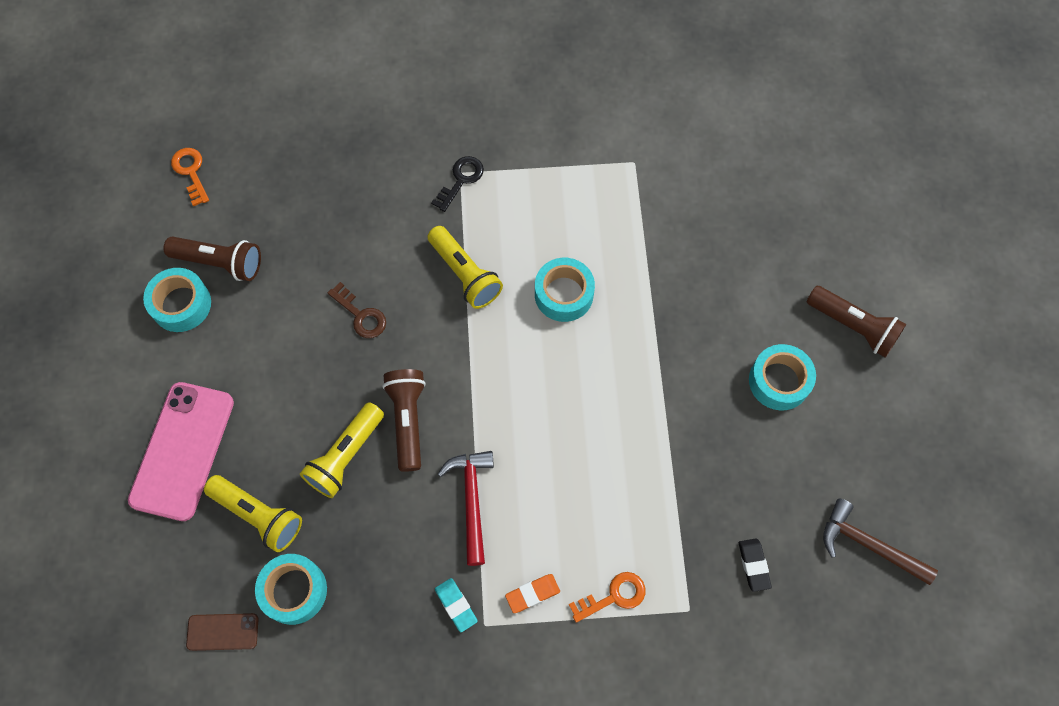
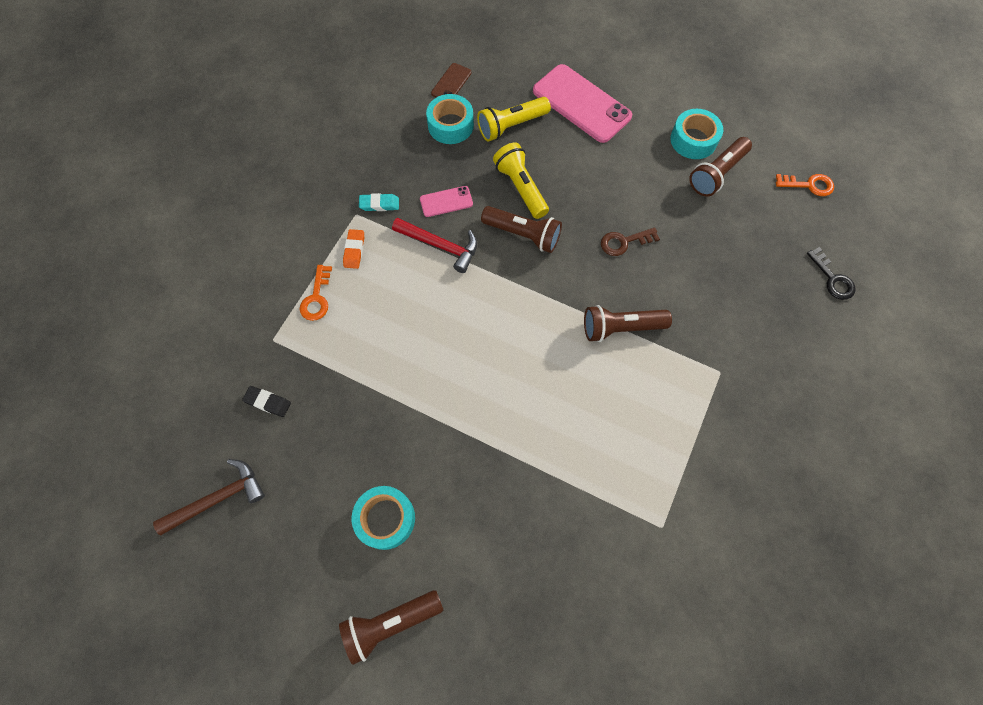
camera: 120 degrees right, 0 degrees up
yellow flashlight [427,226,503,309] -> brown flashlight [584,305,672,342]
black key [431,156,484,212] -> black key moved to [807,247,856,300]
turquoise tape [535,258,595,322] -> none
none -> pink phone [420,186,473,217]

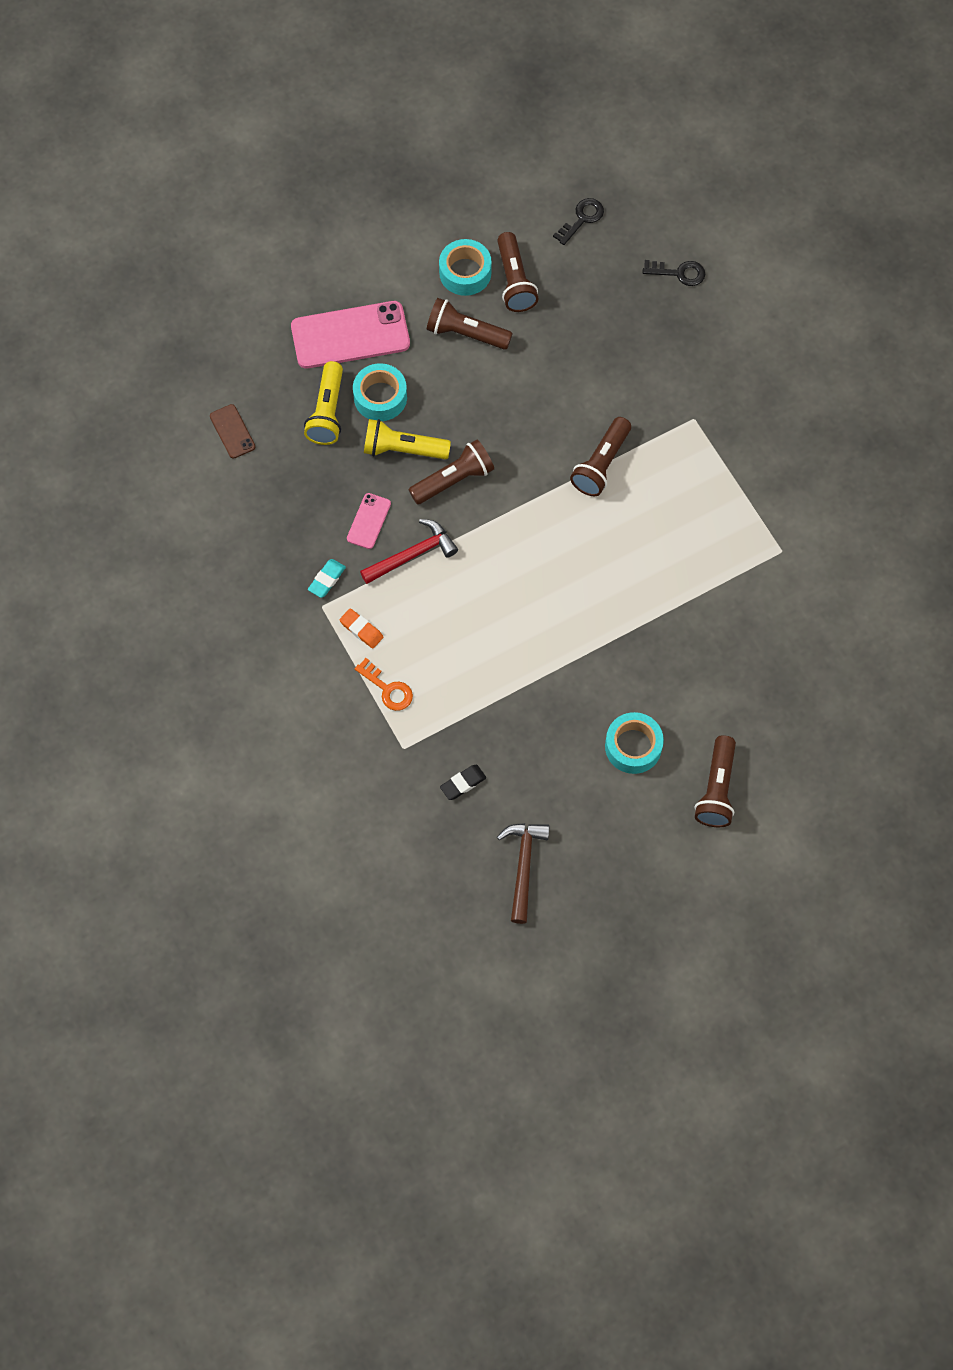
camera: 55 degrees left, 0 degrees up
turquoise tape [426,94,474,144] -> turquoise tape moved to [353,363,407,421]
brown key [601,228,660,256] -> none
orange key [776,174,834,196] -> black key [553,198,604,245]
none -> brown flashlight [427,298,513,350]

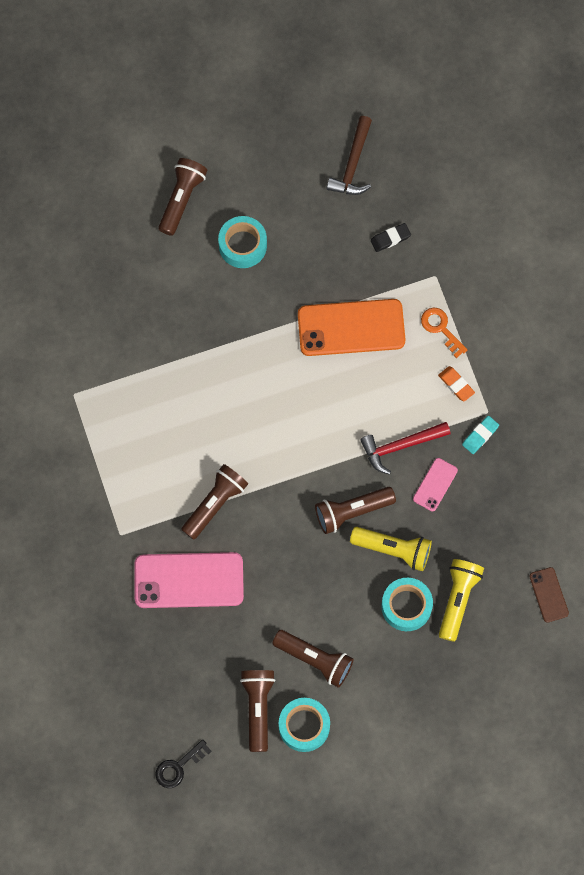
camera: 170 degrees left, 5 degrees up
pink phone [291,301,410,368] -> pink phone moved to [134,552,244,608]
black key [643,260,705,286] -> none
none -> orange phone [298,299,406,356]

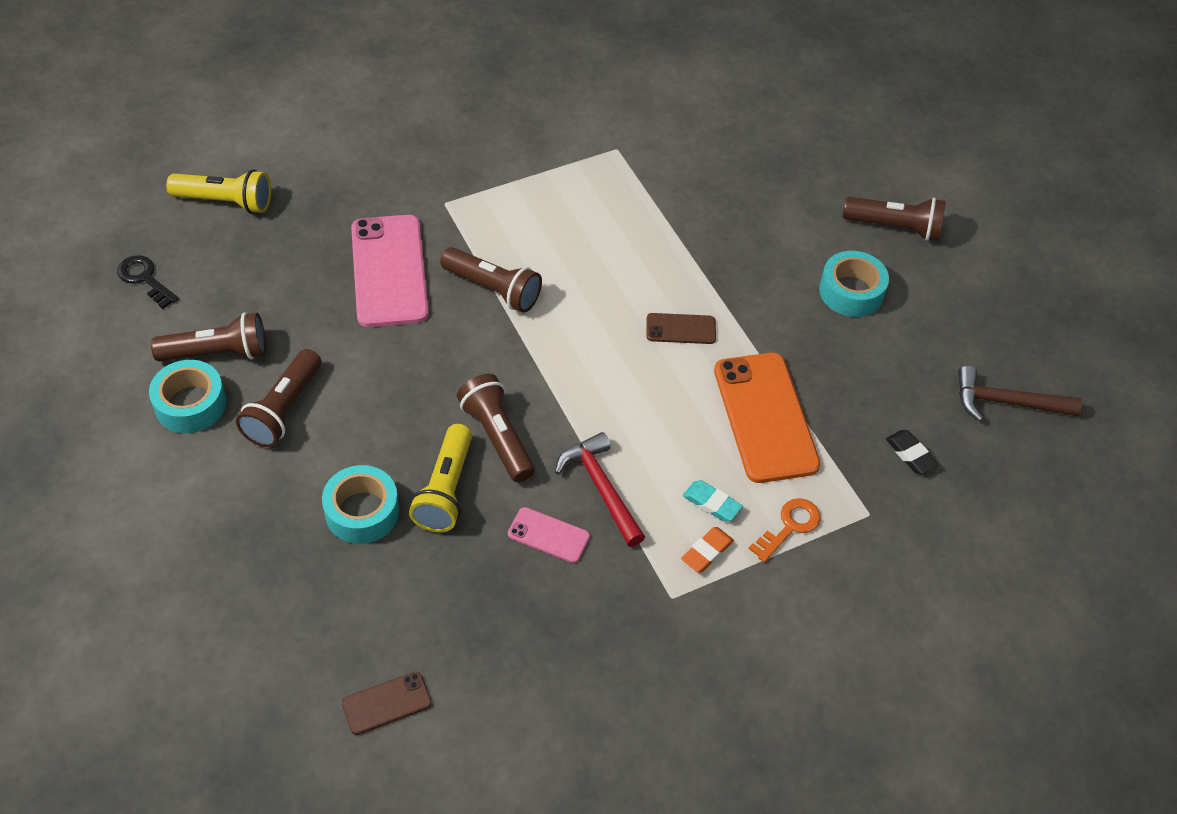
camera: 80 degrees right, 20 degrees down
yellow flashlight [439,559,484,642] -> yellow flashlight moved to [166,169,271,214]
turquoise eraser [462,416,499,454] -> turquoise eraser moved to [683,480,743,522]
none -> brown phone [647,313,716,344]

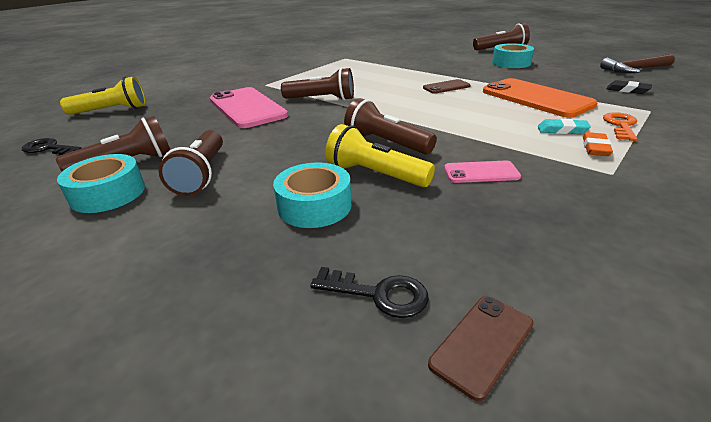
camera: 20 degrees left, 20 degrees down
yellow flashlight [409,424,472,532] -> yellow flashlight turned 135 degrees clockwise [325,124,435,187]
red hammer [555,432,645,547] -> none
none -> black key [310,267,429,318]

